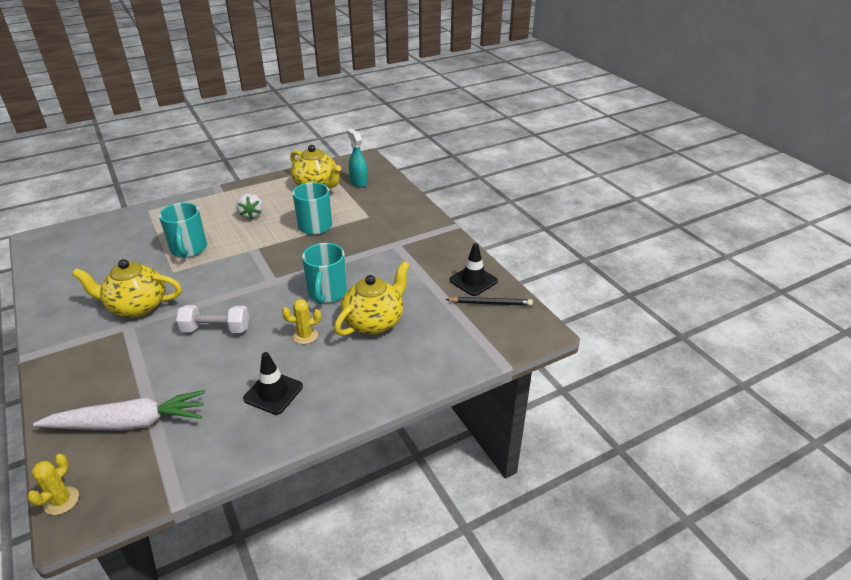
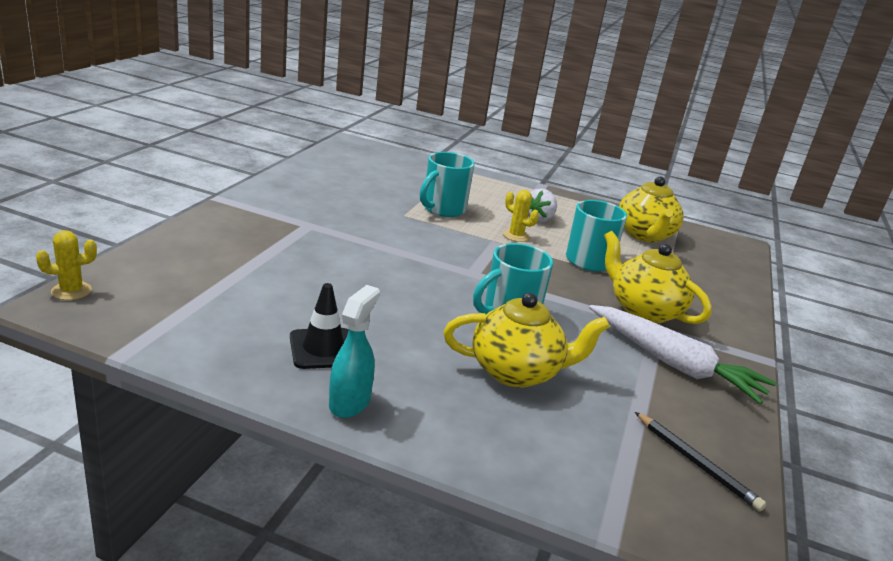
camera: 45 degrees right, 10 degrees down
white carrot [33,390,205,431] -> white carrot moved to [589,305,777,404]
yellow teapot [72,259,182,317] -> yellow teapot moved to [604,231,712,324]
white dumbbell [176,305,249,333] -> none
yellow cactus [282,299,321,344] -> yellow cactus moved to [503,190,539,242]
turquoise spray bottle [347,129,368,188] -> turquoise spray bottle moved to [329,285,380,418]
black traffic cone [450,243,498,296] -> none

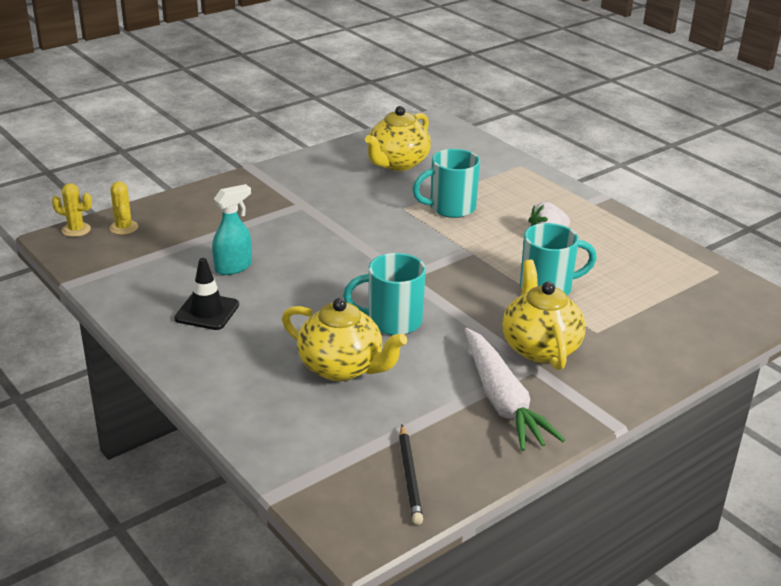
camera: 35 degrees right, 5 degrees up
turquoise spray bottle [329,285,380,418] -> turquoise spray bottle moved to [212,184,252,275]
yellow cactus [503,190,539,242] -> yellow cactus moved to [109,181,138,235]
yellow teapot [619,177,684,242] -> yellow teapot moved to [365,106,431,171]

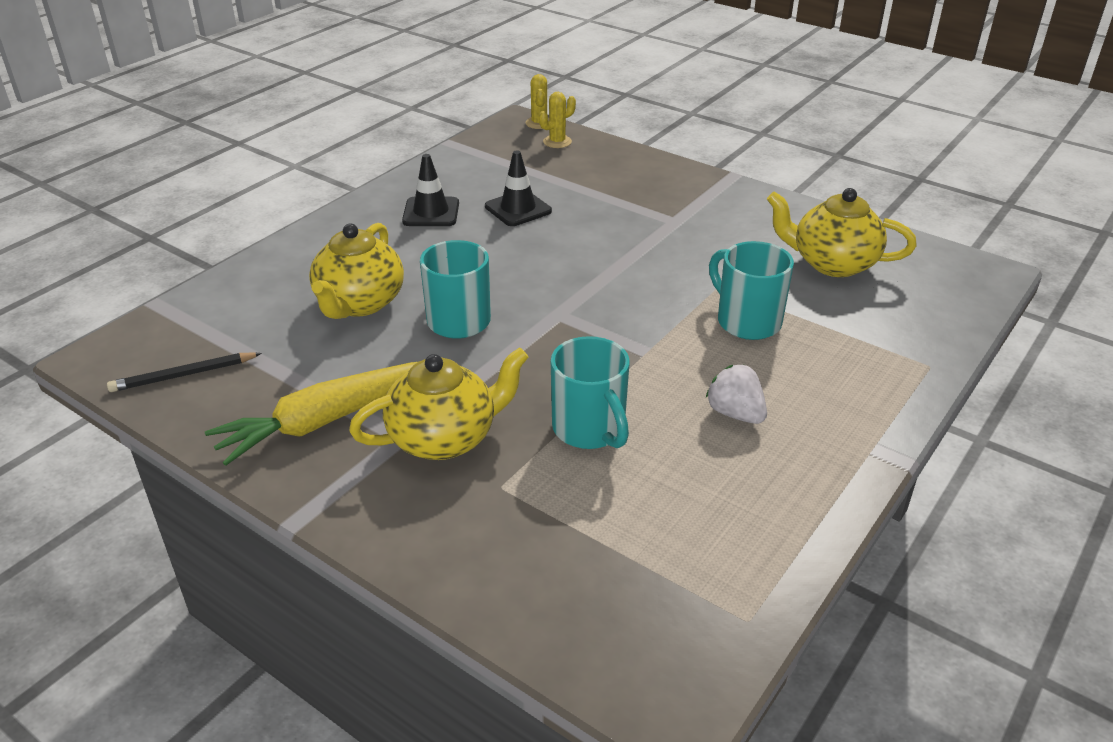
camera: 75 degrees right, 5 degrees up
turquoise spray bottle [212,184,252,275] -> black traffic cone [485,150,552,226]
white carrot [465,328,565,451] -> yellow carrot [205,362,418,466]

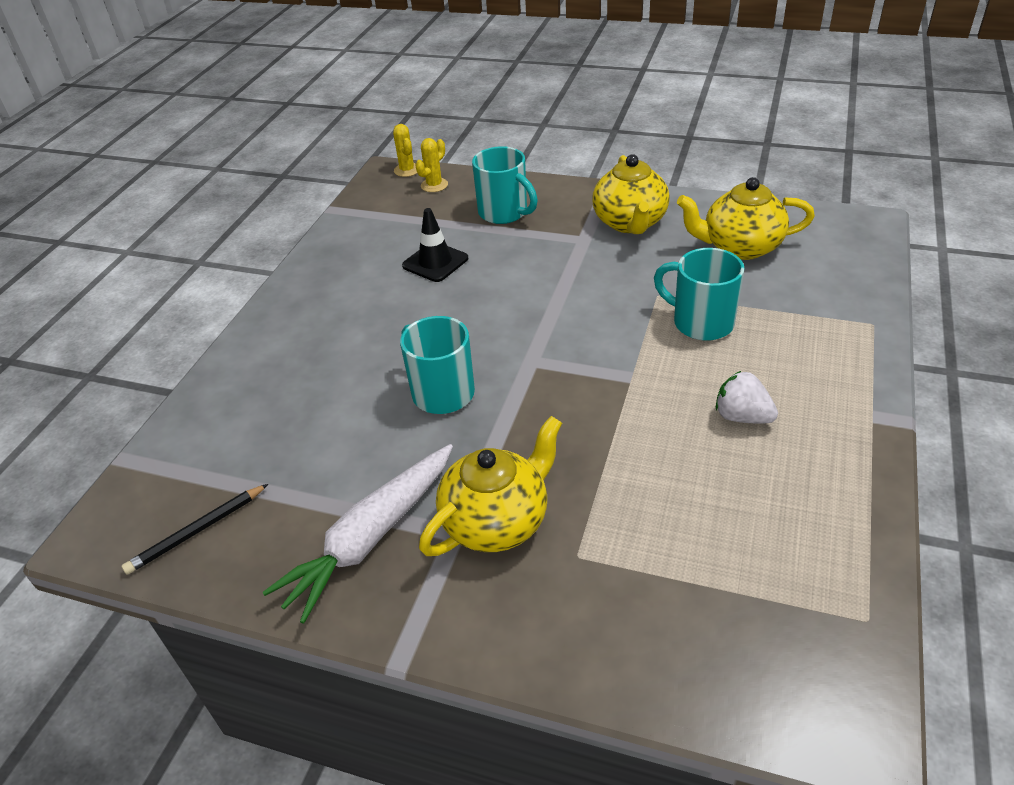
camera: 15 degrees left, 5 degrees up
yellow carrot [205,362,418,466] -> white carrot [263,444,453,624]
yellow teapot [309,223,404,319] -> yellow teapot moved to [592,154,670,234]
black traffic cone [402,154,459,226] -> none
turquoise mug [551,336,630,449] -> turquoise mug moved to [472,146,538,224]

